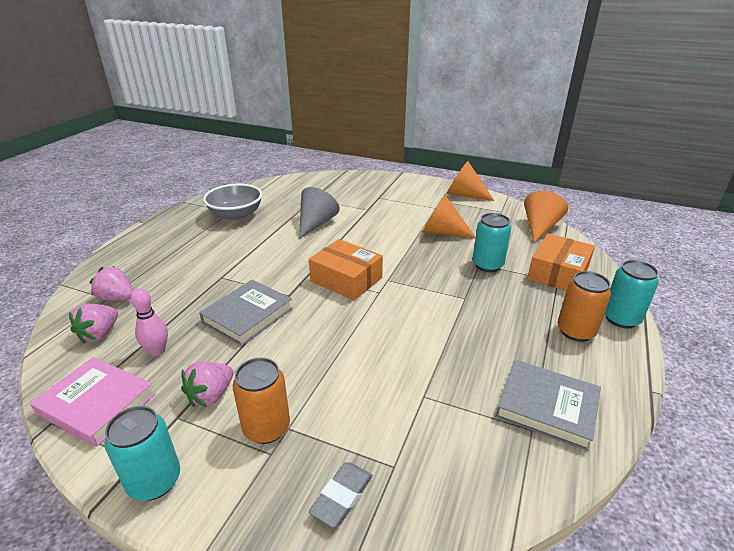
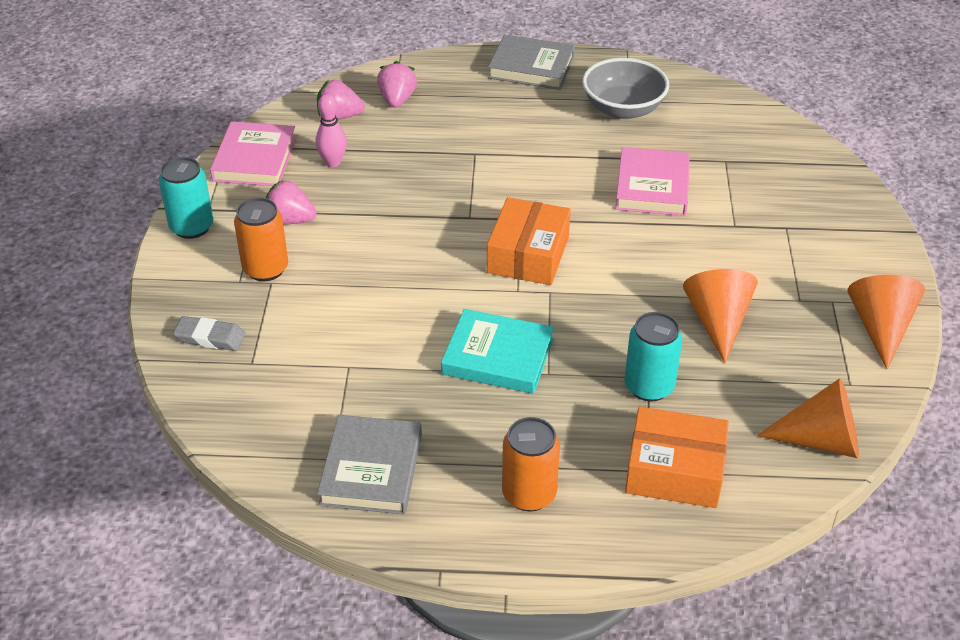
camera: 70 degrees right, 10 degrees up
grey book [199,280,293,346] -> grey book moved to [488,34,575,90]
grey cone [299,187,340,239] -> pink book [615,147,690,216]
turquoise can [605,260,659,329] -> none
none -> turquoise book [441,309,554,394]

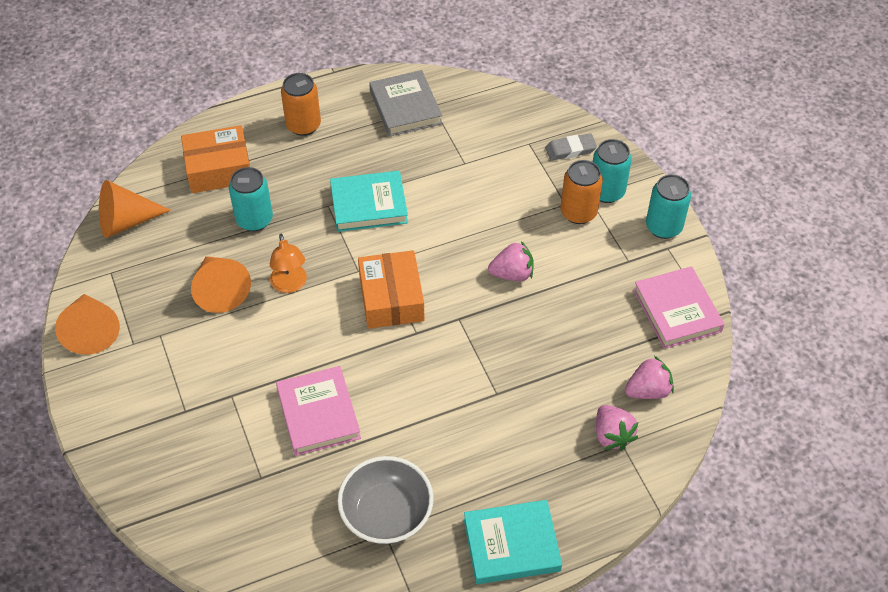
camera: 155 degrees right, 10 degrees up
pink strawberry [266,180,317,224] -> pink strawberry moved to [488,241,533,281]
pink bowling pin [316,94,347,167] -> none
grey book [488,34,575,90] -> turquoise book [464,500,562,584]
none -> orange lamp [270,234,307,293]
none -> turquoise can [593,139,632,203]

